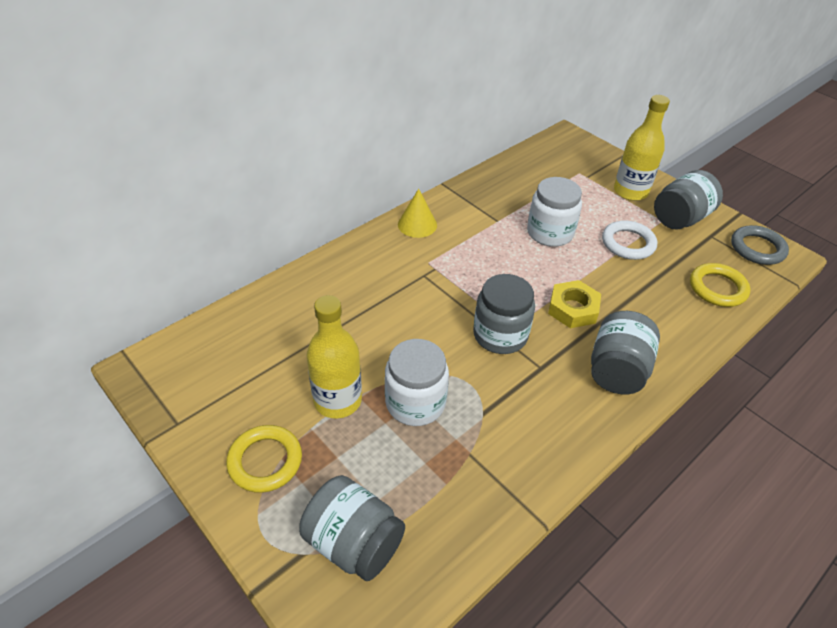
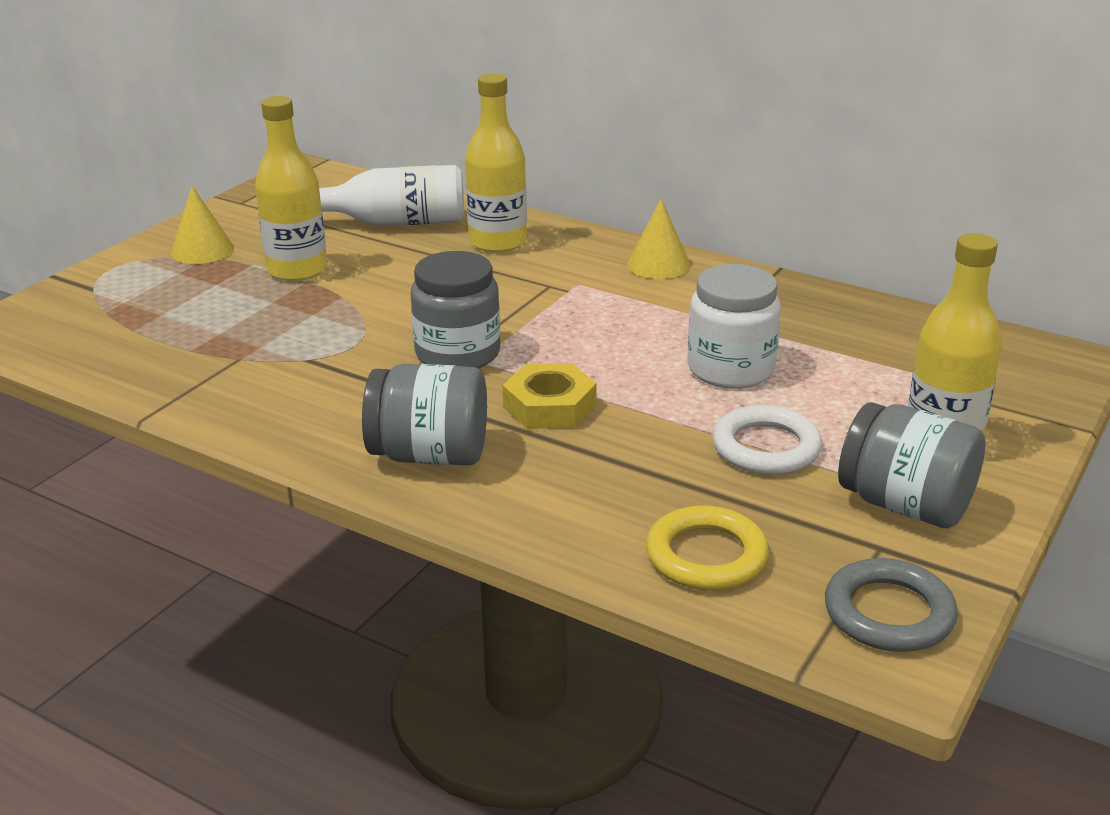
camera: 75 degrees right, 15 degrees down
yellow ring [226,425,302,493] -> yellow cone [171,186,234,264]
grey jar [299,475,405,581] -> none
white jar [385,339,449,426] -> none
none -> white bottle [319,165,464,226]
none -> yellow bottle [465,73,527,253]

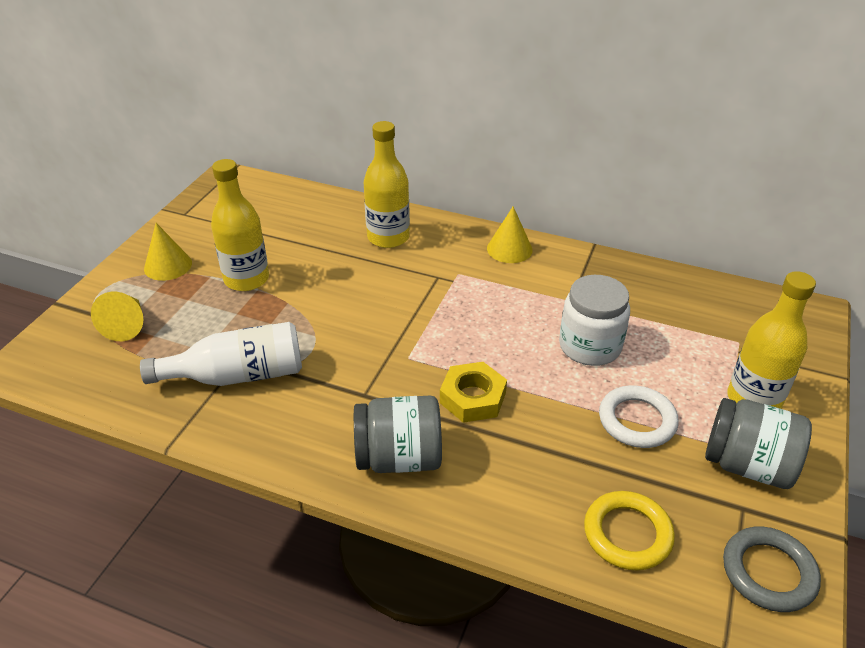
camera: 10 degrees left, 10 degrees up
white bottle [319,165,464,226] -> white bottle moved to [140,322,302,386]
grey jar [411,251,500,368] -> none
none -> yellow cone [91,292,144,341]

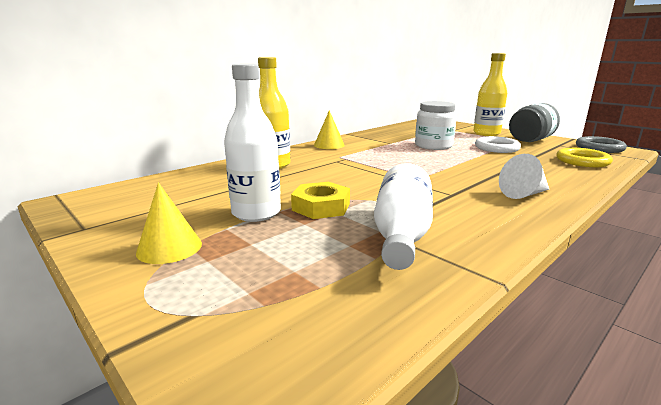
camera: 65 degrees left, 20 degrees down
yellow cone [91,292,144,341] -> none
yellow bottle [211,159,269,291] -> white bottle [224,63,281,222]
grey jar [354,396,442,473] -> white cone [499,154,549,199]
yellow nut [440,362,507,423] -> yellow nut moved to [291,182,350,219]

